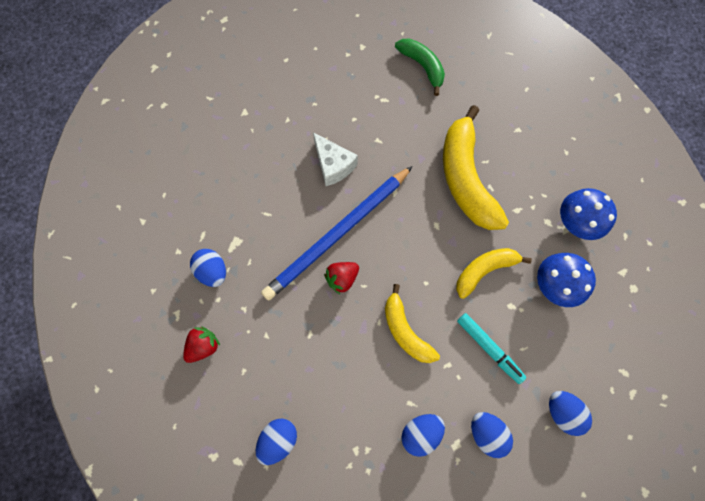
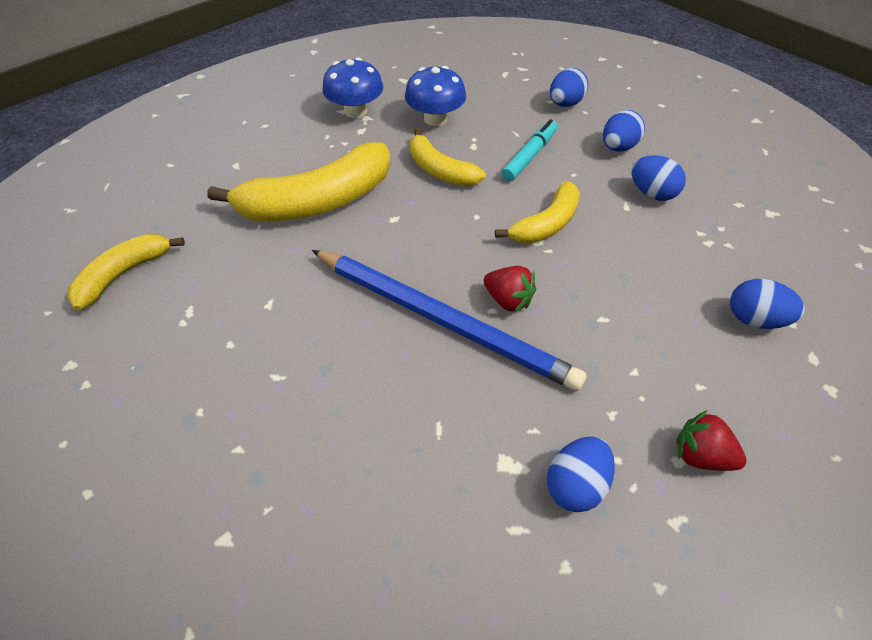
camera: 105 degrees left, 20 degrees down
white cheese [313,133,358,186] -> none
green banana [395,39,445,96] -> yellow banana [67,234,185,310]

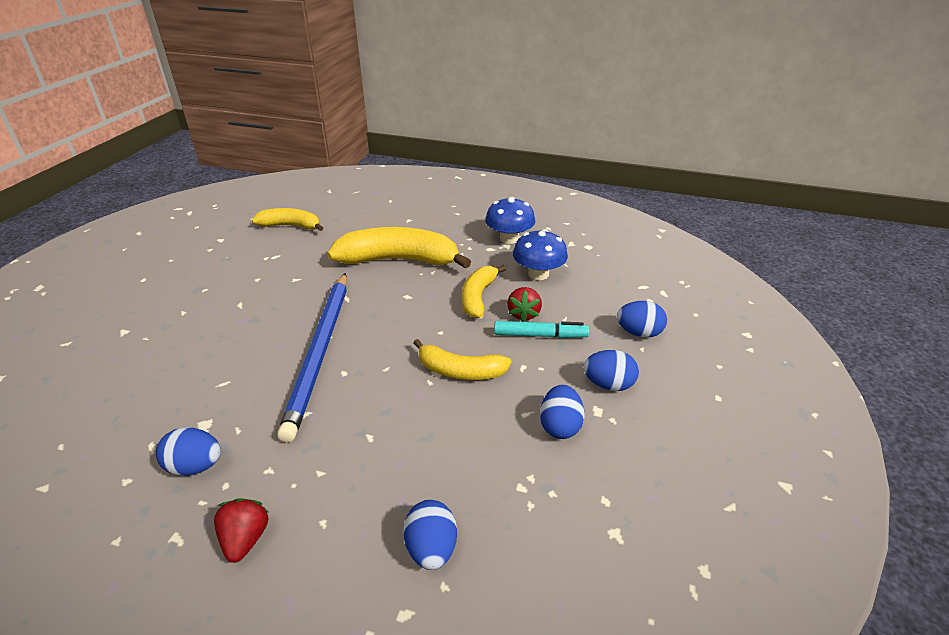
camera: 60 degrees right, 15 degrees down
yellow banana [207,142,390,222] -> yellow banana turned 150 degrees clockwise [327,227,471,269]
red strawberry [484,266,536,313] -> red strawberry moved to [507,287,542,322]

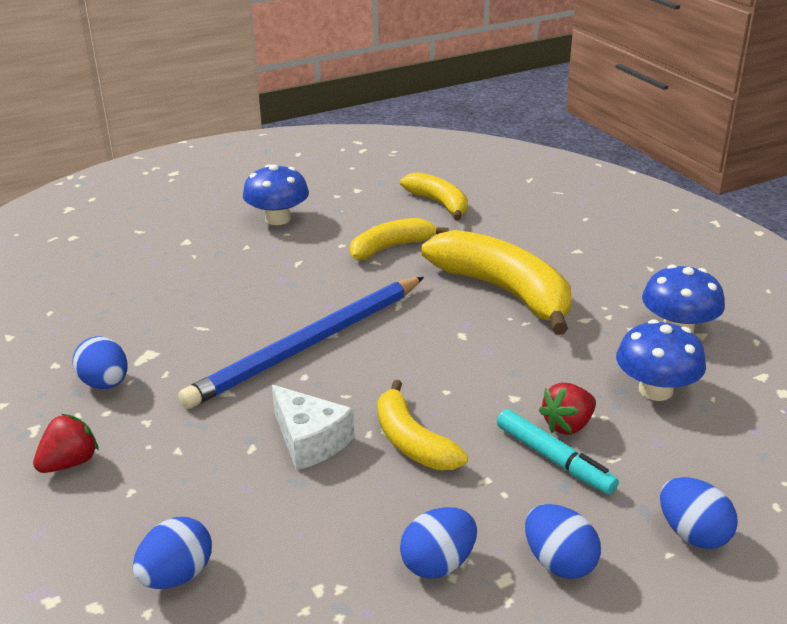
camera: 45 degrees right, 5 degrees down
yellow banana [462,265,506,318] -> yellow banana moved to [350,218,449,260]
none -> blue mushroom [243,164,309,225]
none -> white cheese [272,385,355,471]

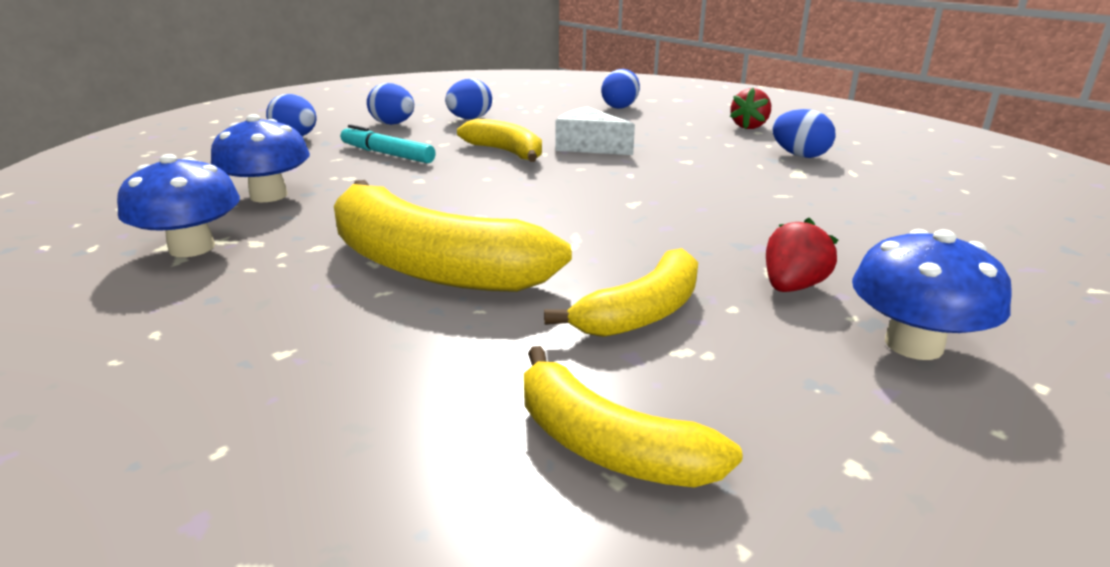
camera: 165 degrees right, 5 degrees down
blue pencil [178,277,424,409] -> none
red strawberry [539,383,596,435] -> red strawberry moved to [766,218,839,292]

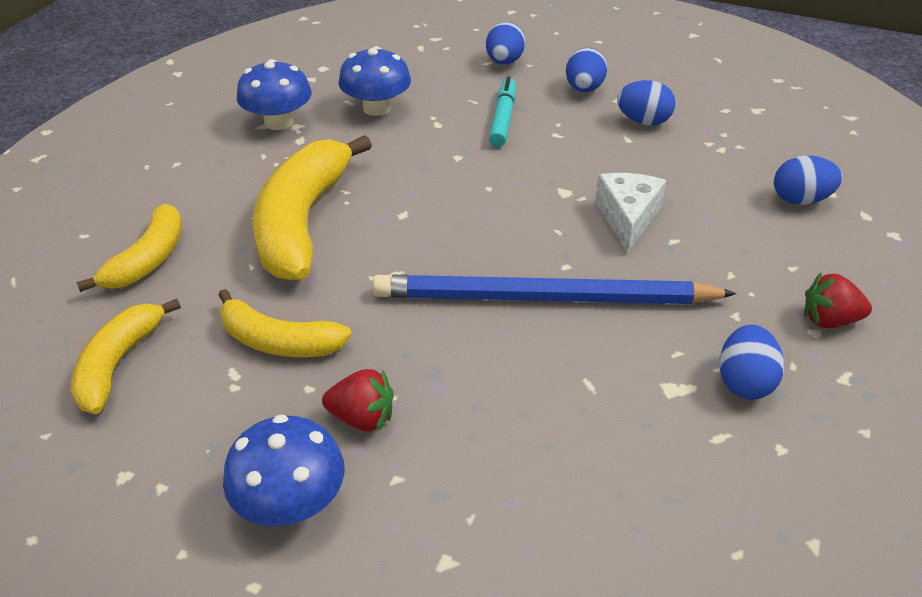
camera: 65 degrees right, 15 degrees up
yellow banana [457,119,542,162] -> yellow banana moved to [76,204,182,292]
none -> blue pencil [372,275,737,304]

